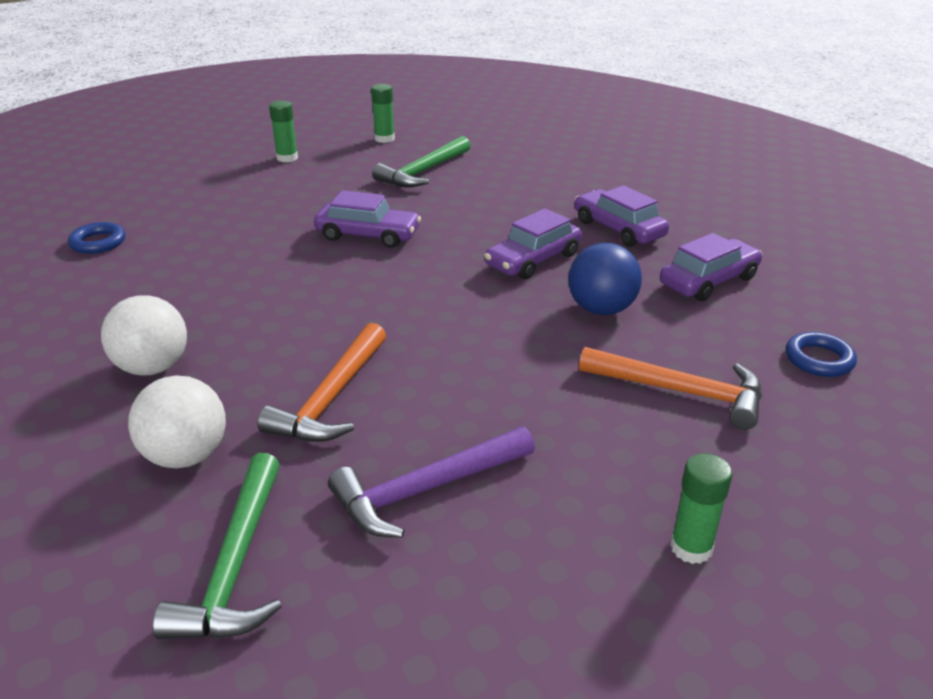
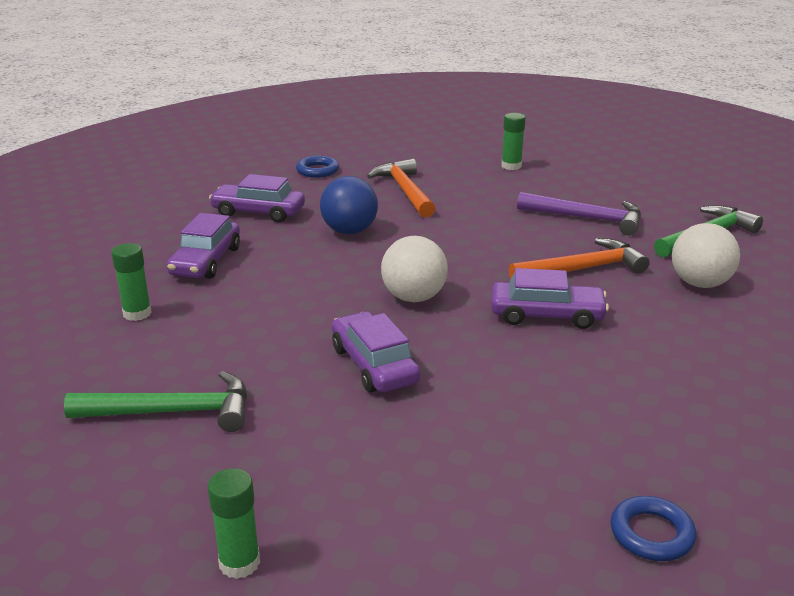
camera: 130 degrees left, 5 degrees down
white ball [101,295,187,376] -> white ball moved to [381,236,448,302]
green glue stick [371,84,395,143] -> green glue stick moved to [112,243,152,321]
purple car [484,209,582,279] -> purple car moved to [491,268,609,329]

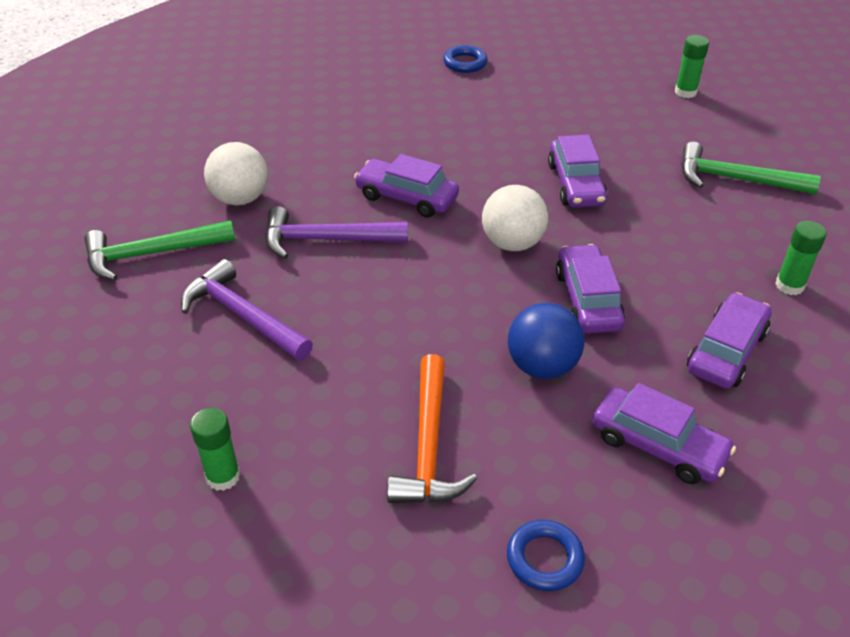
camera: 160 degrees left, 15 degrees up
orange hammer [509,238,650,279] -> purple hammer [265,206,408,259]
none -> purple car [556,244,625,334]

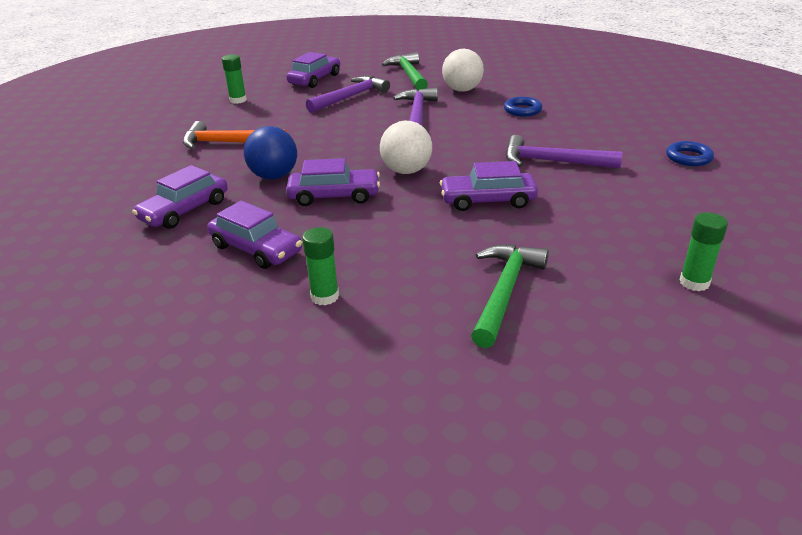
camera: 95 degrees right, 10 degrees down
purple car [354,154,459,218] -> purple car moved to [286,52,341,88]
blue ring [507,520,585,591] -> blue ring moved to [504,97,542,116]
none -> purple hammer [505,135,622,169]

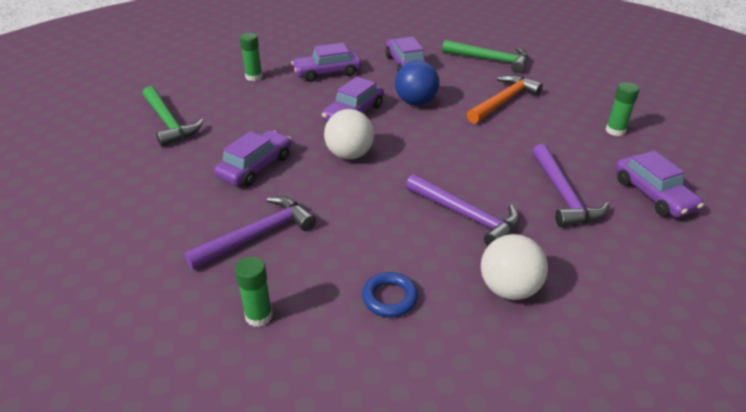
camera: 125 degrees right, 5 degrees up
green hammer [382,52,428,91] -> green hammer moved to [442,40,528,73]
blue ring [666,141,714,166] -> none
green glue stick [679,212,728,291] -> green glue stick moved to [235,257,273,327]

